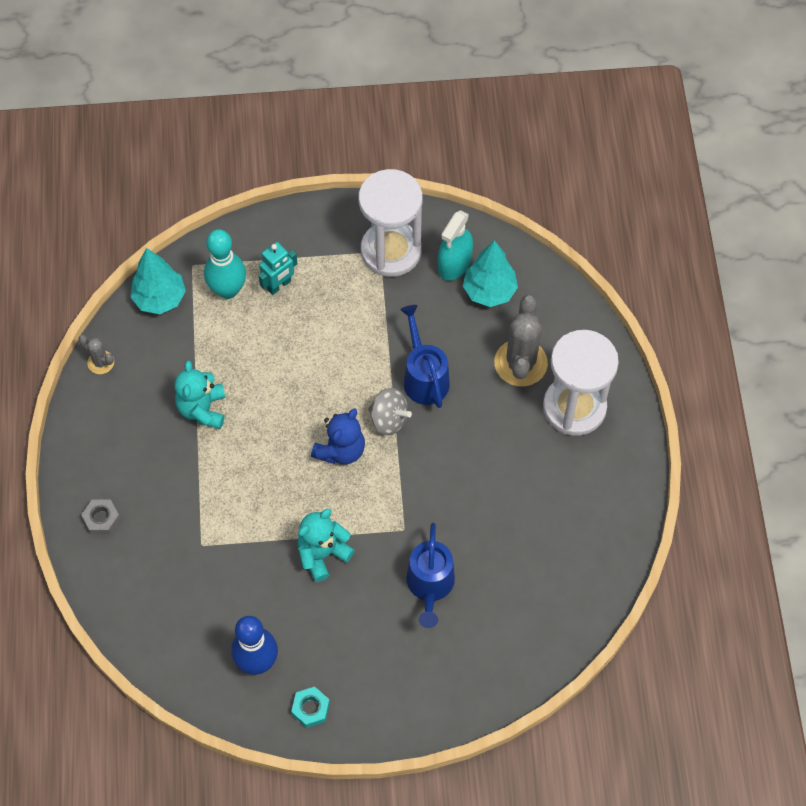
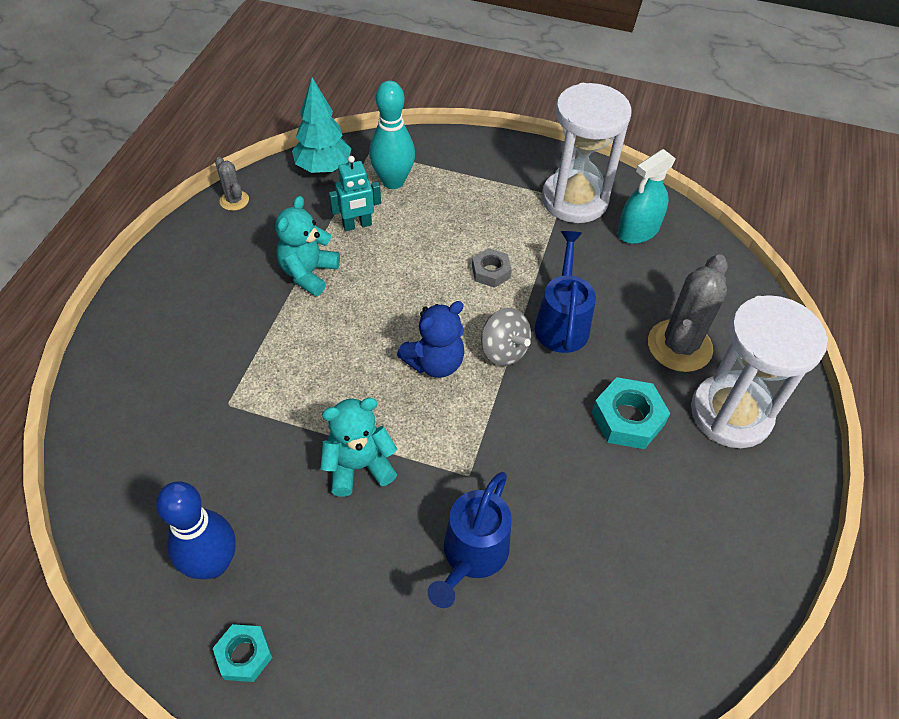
camera: 20 degrees right, 10 degrees down
grey nut [81,499,120,534] -> grey nut moved to [472,248,512,288]
turquoise robot [258,242,297,295] -> turquoise robot moved to [329,156,381,231]
turquoise tree [463,240,518,307] -> none
none -> turquoise nut [592,377,670,449]

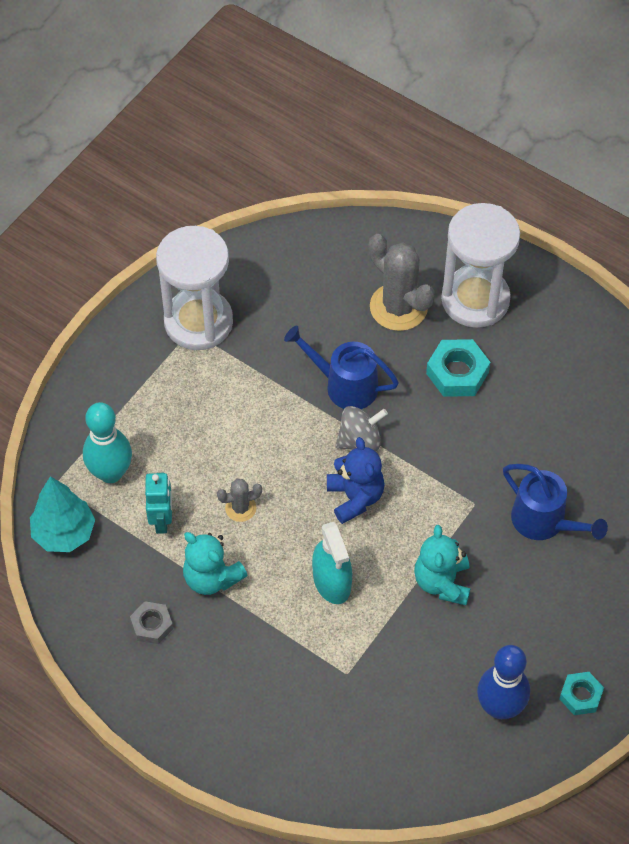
camera: 70 degrees left, 5 degrees up
grey cactus [215,157,249,211] -> grey cactus moved to [217,479,262,522]
grey nut [472,248,512,288] -> grey nut moved to [130,601,173,644]
turquoise spray bottle [618,149,676,244] -> turquoise spray bottle moved to [312,522,352,604]

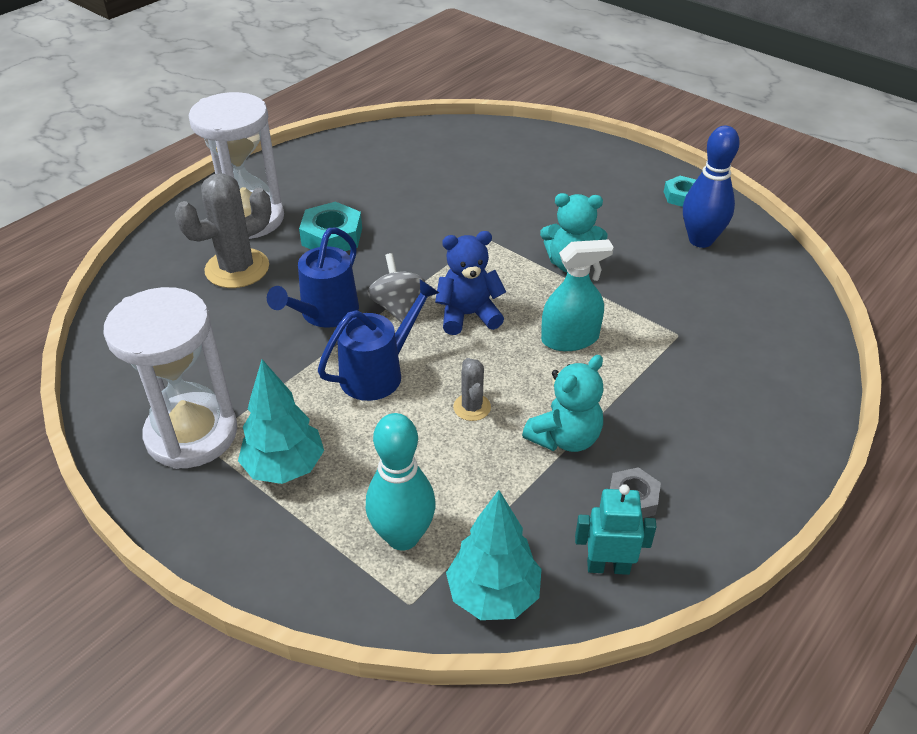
camera: 85 degrees left, 15 degrees down
turquoise robot [145,473,172,534] -> turquoise robot moved to [575,484,657,575]
blue watering can [503,464,608,540] -> blue watering can moved to [318,279,439,401]
none -> turquoise tree [238,359,324,484]

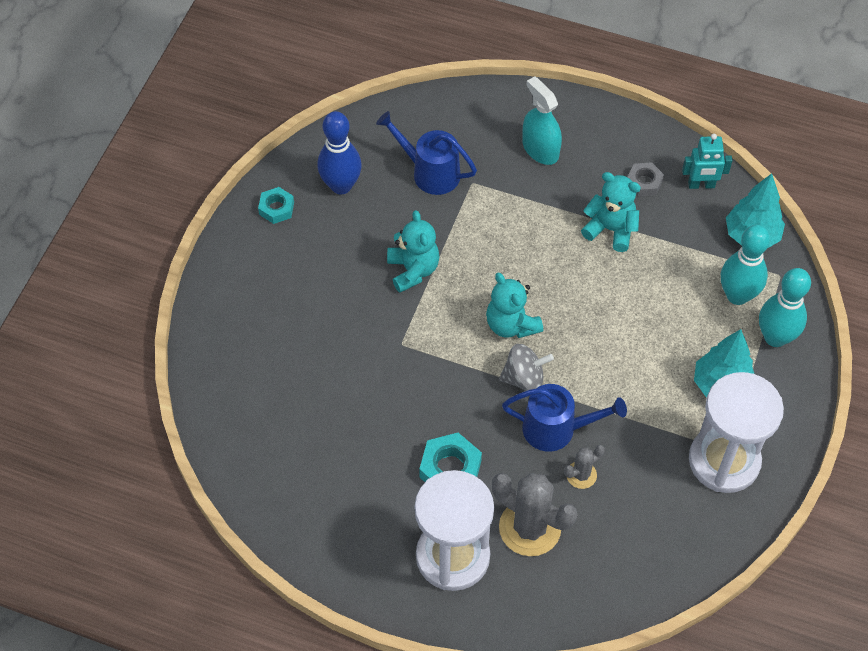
camera: 110 degrees left, 15 degrees up
blue watering can [318,279,439,401] -> blue watering can moved to [376,111,477,195]
grey spinning top [367,253,425,323] -> grey spinning top turned 150 degrees counterclockwise [499,344,554,391]
blue teddy bear [435,231,506,335] -> turquoise teddy bear [486,273,543,338]
grey cactus [453,358,491,421] -> grey cactus moved to [564,445,605,489]
turquoise spray bottle [541,239,614,351] -> turquoise spray bottle moved to [522,76,562,165]
turquoise robot [575,484,657,575] -> turquoise robot turned 75 degrees counterclockwise [682,134,732,189]
none -> turquoise bowling pin [759,268,811,347]

